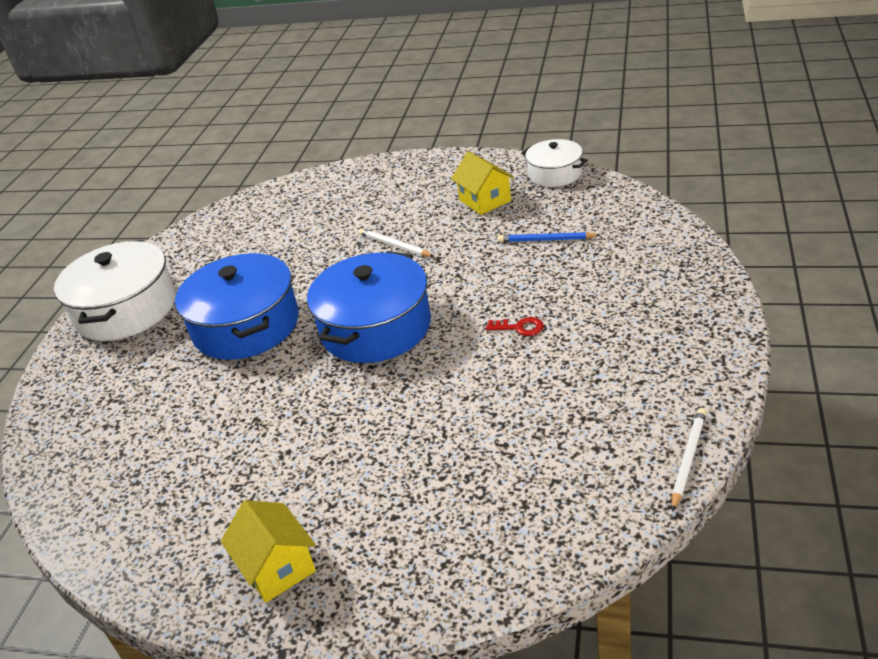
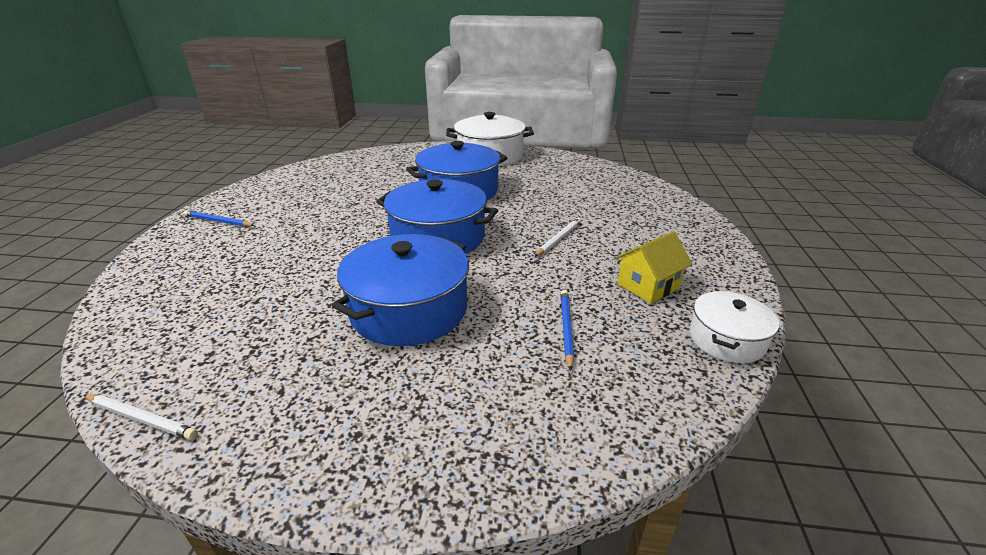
camera: 80 degrees right, 5 degrees down
yellow house [221,500,316,603] -> blue pencil [184,210,255,227]
red key [486,317,544,336] -> blue pot [332,234,469,346]

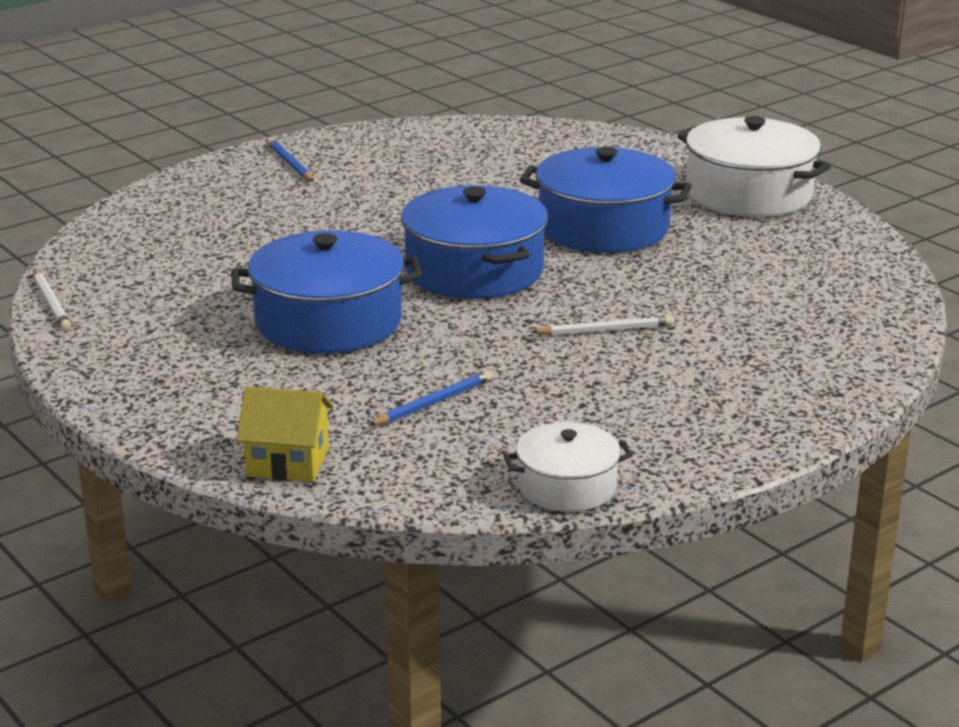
camera: 45 degrees right, 5 degrees down
yellow house [615,231,693,304] -> yellow house moved to [236,386,333,482]

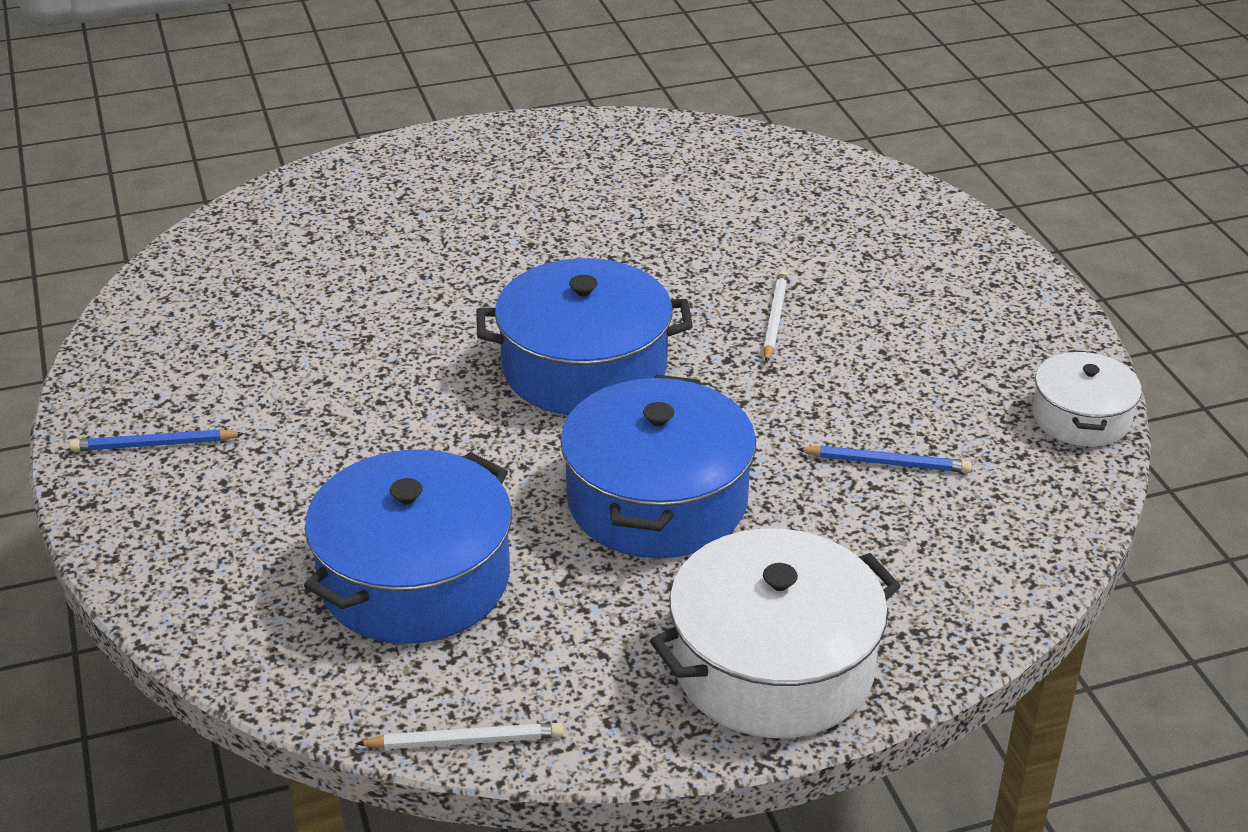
camera: 70 degrees left, 10 degrees up
yellow house [236,386,333,482] -> none
blue pencil [369,370,493,425] -> blue pencil turned 120 degrees clockwise [797,446,972,473]
blue pot [520,147,692,253] -> blue pot moved to [304,449,512,644]
white pot [677,116,831,217] -> white pot moved to [650,528,901,738]

